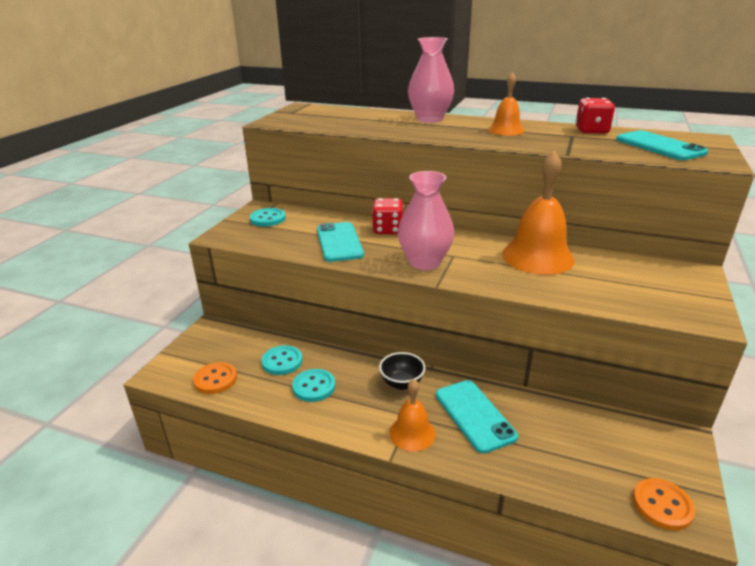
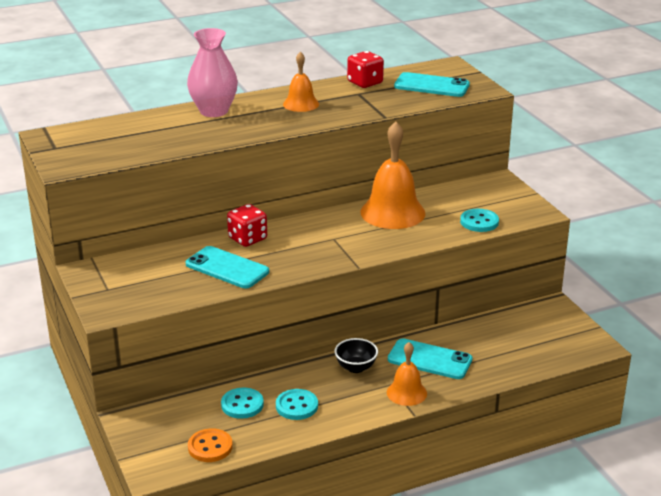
camera: 45 degrees left, 0 degrees up
turquoise button [250,208,286,227] -> turquoise button moved to [460,209,499,232]
pink vase [398,171,454,270] -> none
orange button [633,478,695,531] -> none

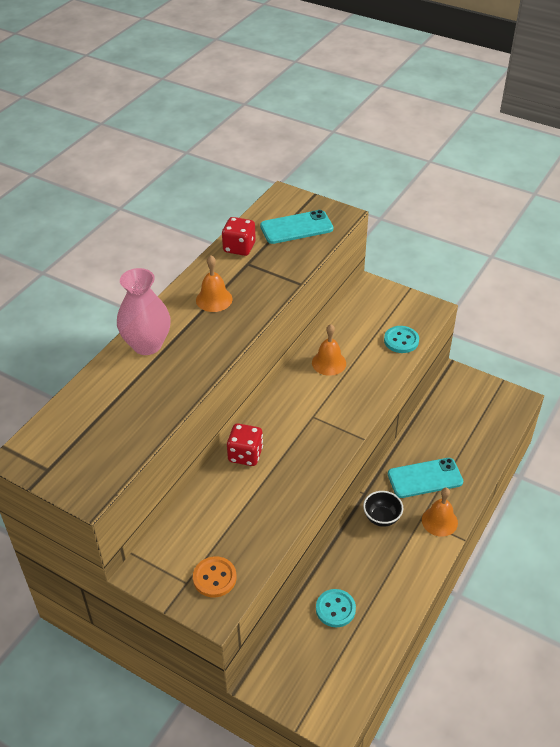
camera: 35 degrees left, 15 degrees up
turquoise phone [186,246,269,288] -> none
orange button [188,428,233,462] -> orange button moved to [193,556,237,598]
turquoise button [276,389,318,420] -> none
orange bell [361,121,426,229] -> orange bell [312,324,346,376], size x0.57

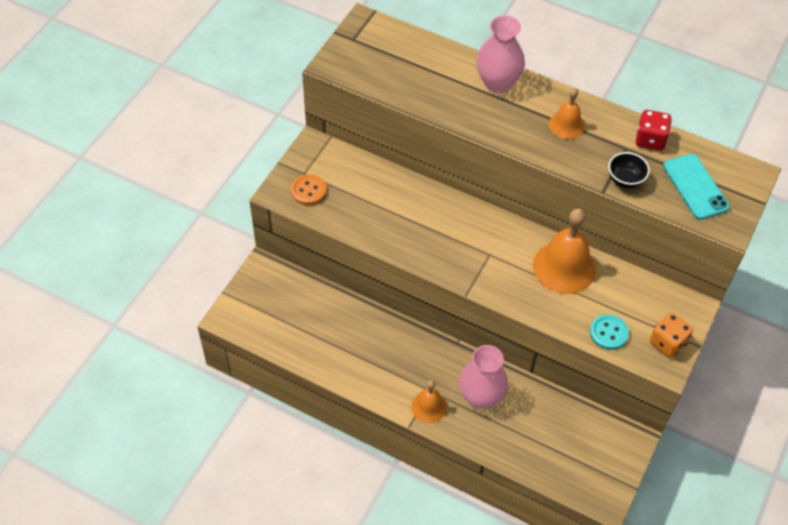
camera: 85 degrees right, 10 degrees up
red dice [227,423,263,466] -> none
orange bell [312,324,346,376] -> orange bell [533,209,596,294], size x1.77
turquoise button [316,589,356,627] -> none
black bowl [363,491,403,527] -> black bowl moved to [608,152,650,188]
turquoise phone [388,458,463,498] -> pink vase [459,345,508,409]
none -> orange dice [650,313,693,358]

